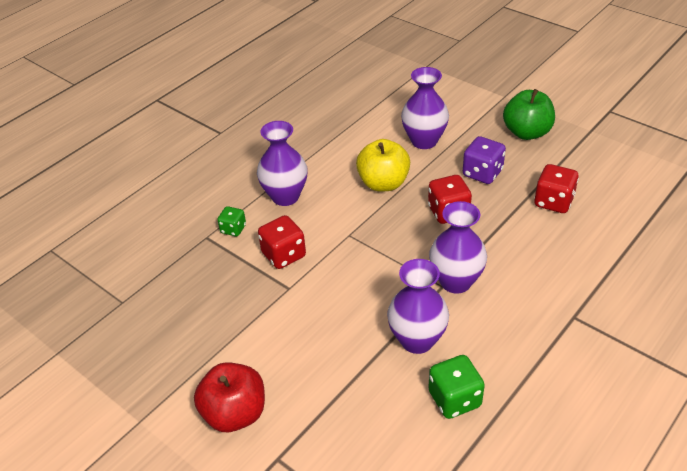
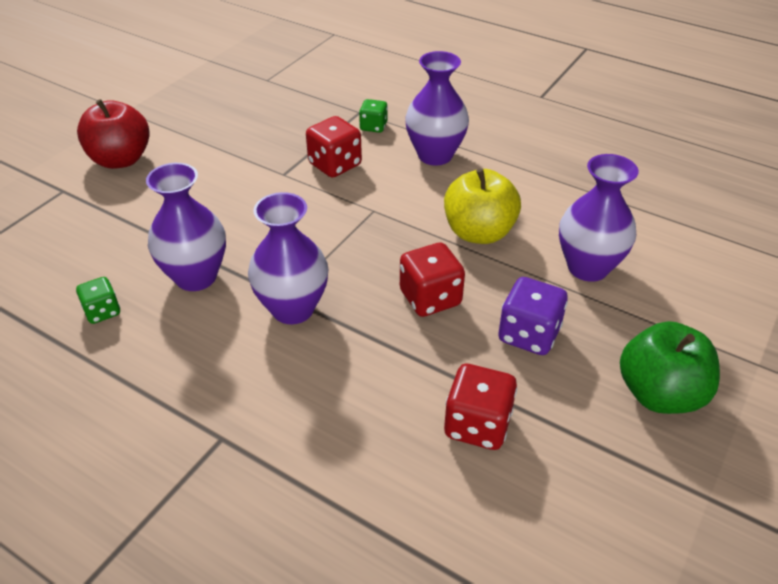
camera: 80 degrees right, 0 degrees up
green dice [428,355,485,419] -> green dice [76,277,120,324], size x0.62

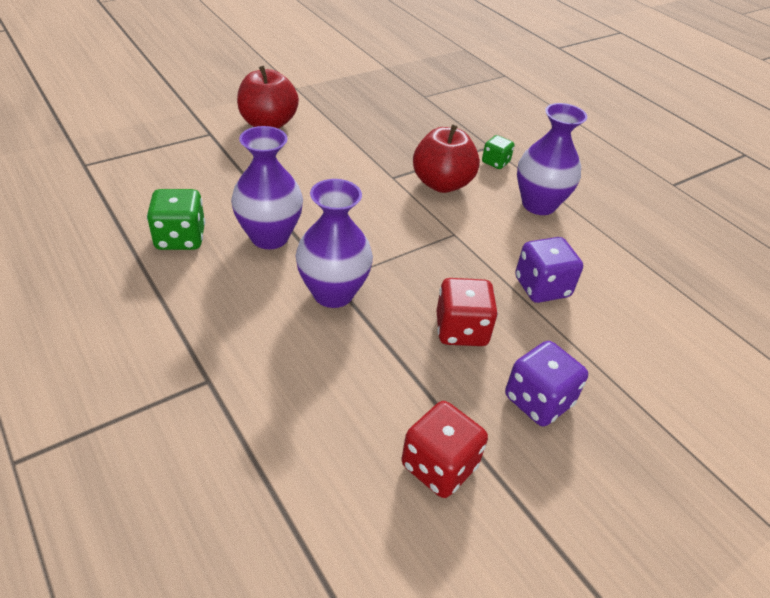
camera: 20 degrees right, 0 degrees up
green dice [76,277,120,324] -> green dice [147,189,205,250], size x1.62
red dice [306,116,362,178] -> red apple [413,124,480,193]
yellow apple [444,169,521,244] -> purple dice [515,237,583,303]
purple vase [559,154,639,282] -> none
green apple [620,321,720,414] -> none

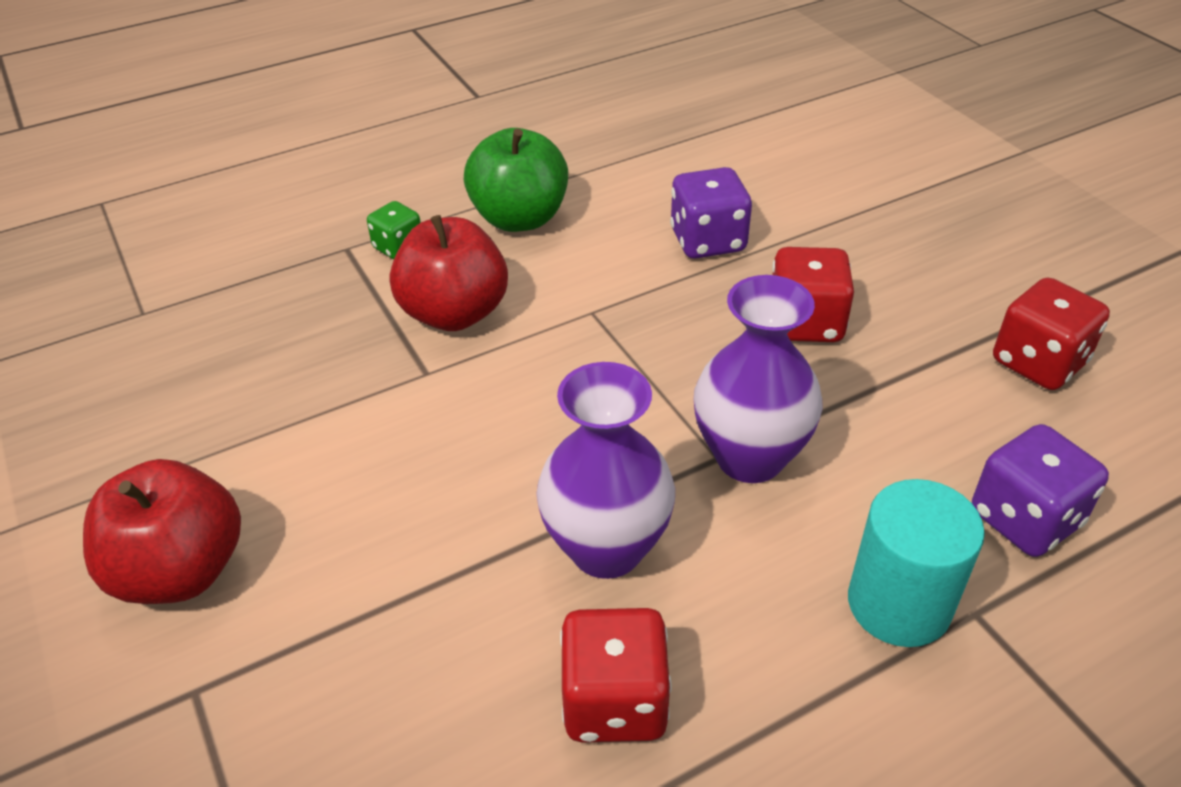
camera: 80 degrees left, 0 degrees up
green dice [147,189,205,250] -> red dice [560,608,672,743]
purple dice [505,341,588,426] -> purple dice moved to [972,424,1109,557]
purple vase [517,103,587,215] -> green apple [464,128,568,232]
none -> turquoise cylinder [848,479,985,647]

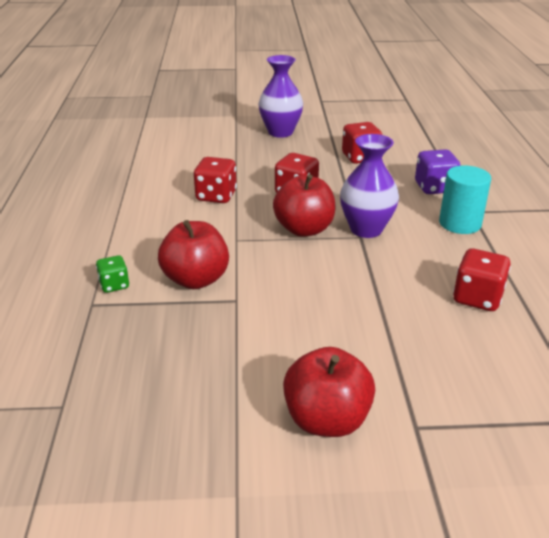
camera: 65 degrees left, 10 degrees down
green apple [464,128,568,232] -> none
purple vase [536,362,675,579] -> purple vase moved to [259,55,303,138]
purple dice [670,167,752,259] -> red dice [194,157,237,203]
none -> red apple [273,174,335,237]

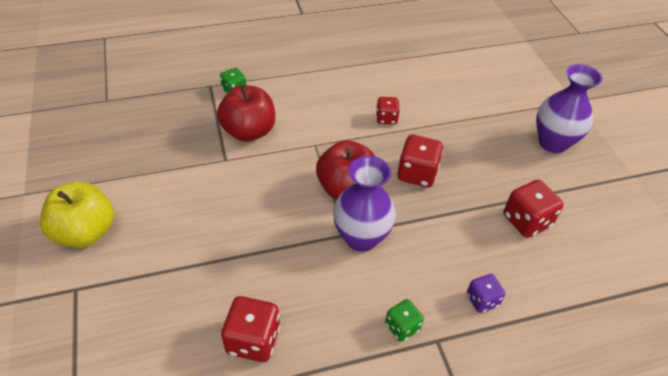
camera: 75 degrees right, 15 degrees up
red dice [194,157,237,203] -> red dice [376,97,400,124], size x0.62
red apple [283,347,375,437] -> yellow apple [40,182,114,248]
purple dice [415,149,460,194] -> purple dice [467,274,505,313], size x0.62
turquoise cylinder [439,166,491,234] -> green dice [385,299,424,342]

